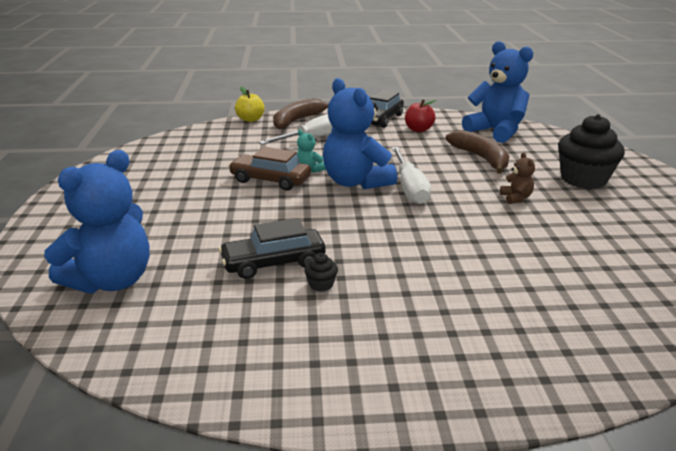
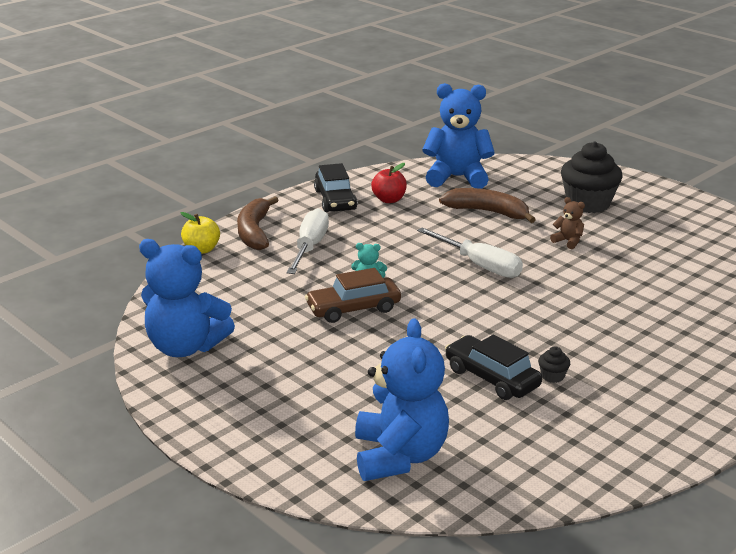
camera: 40 degrees left, 0 degrees up
black car [219,218,326,279] -> black car turned 105 degrees clockwise [445,335,542,400]
blue teddy bear [323,78,397,189] -> blue teddy bear moved to [139,239,235,357]

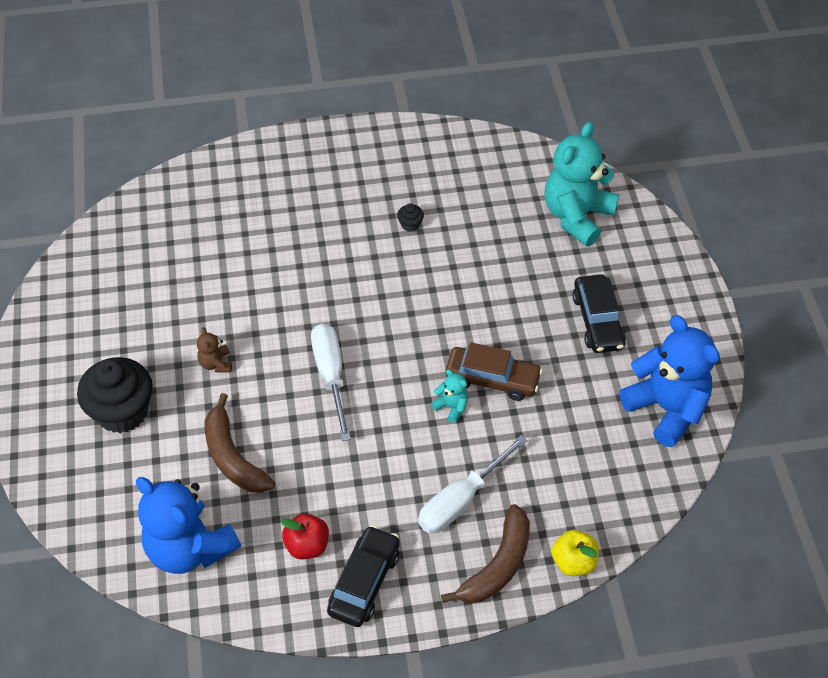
camera: 145 degrees left, 25 degrees up
blue teddy bear [355,318,449,481] -> turquoise teddy bear [545,122,619,247]
black car [445,335,542,400] -> black car moved to [573,274,626,353]

